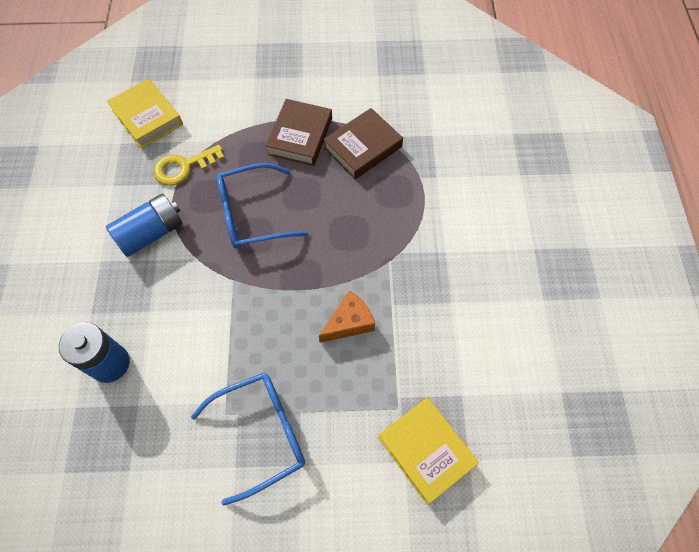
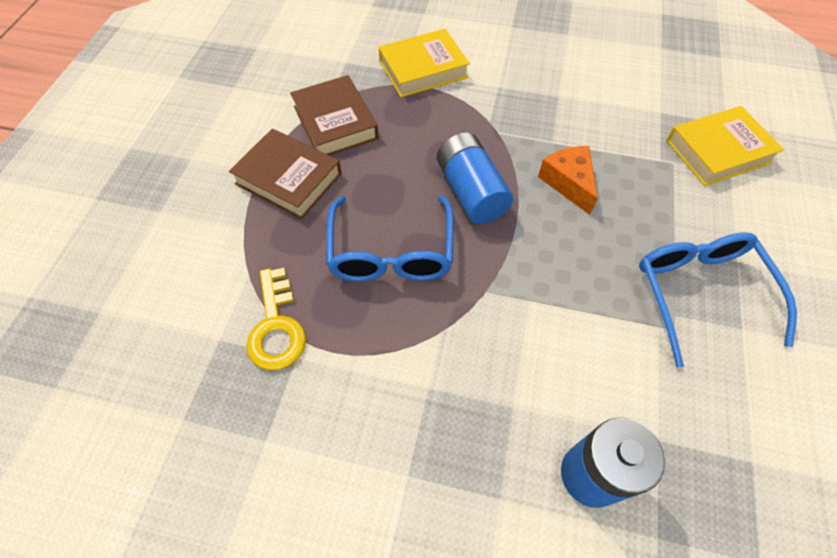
camera: 75 degrees left, 5 degrees down
blue battery [106,193,183,257] -> blue battery moved to [437,132,513,224]
yellow book [107,79,183,149] -> yellow book moved to [379,29,470,97]

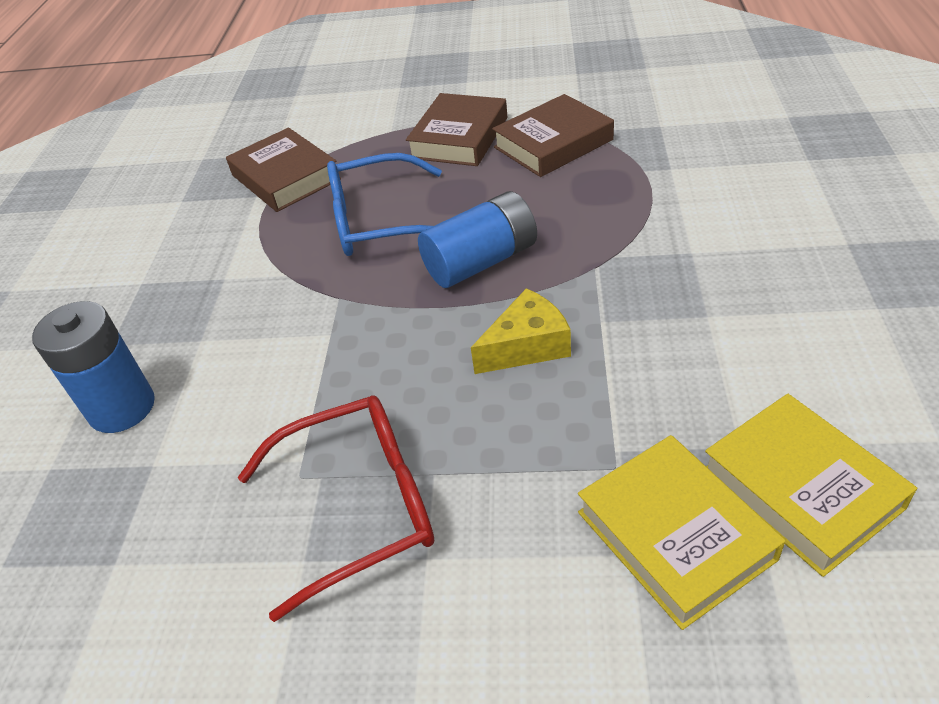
camera: 85 degrees right, 15 degrees down
yellow key [246,268,306,371] -> brown book [226,128,341,212]
yellow book [379,29,470,97] -> yellow book moved to [705,394,917,577]
orange cheese [538,146,598,215] -> yellow cheese [471,288,571,374]
blue glasses [639,232,797,368] -> red glasses [238,395,435,622]

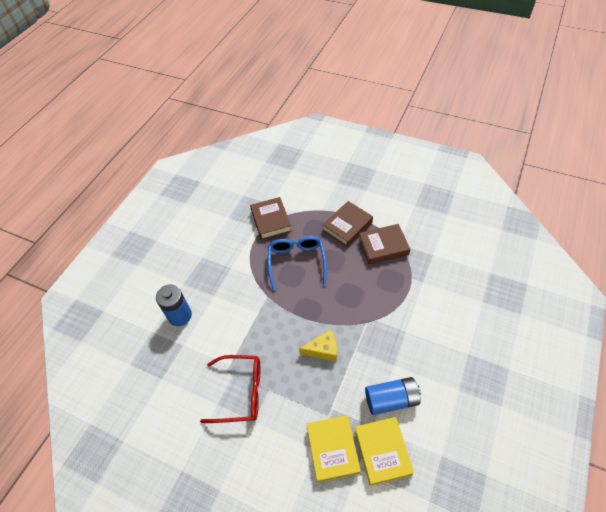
camera: 20 degrees right, 10 degrees up
blue glasses [327,153,442,256] -> blue glasses turned 75 degrees clockwise [268,236,327,291]
blue battery [418,191,537,288] -> blue battery moved to [365,377,421,415]

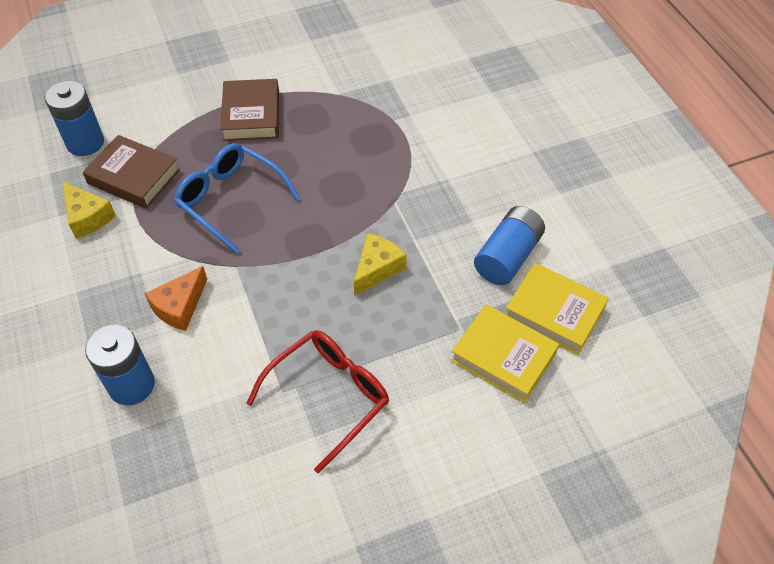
camera: 50 degrees left, 0 degrees up
brown book [359,224,410,264] -> none
none -> blue battery [45,81,104,156]
none -> yellow cheese [62,181,116,239]
none -> orange cheese [144,266,207,331]

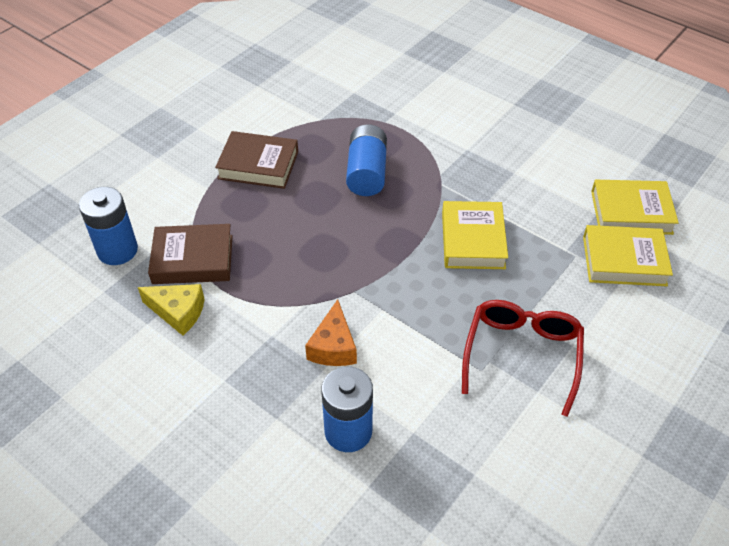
camera: 30 degrees left, 5 degrees down
blue glasses [174,143,300,254] -> none
brown book [220,79,279,141] -> brown book turned 45 degrees counterclockwise [215,131,298,189]
yellow cheese [354,233,407,296] -> yellow book [442,201,508,269]
blue battery [474,206,545,285] -> blue battery moved to [346,124,387,196]

